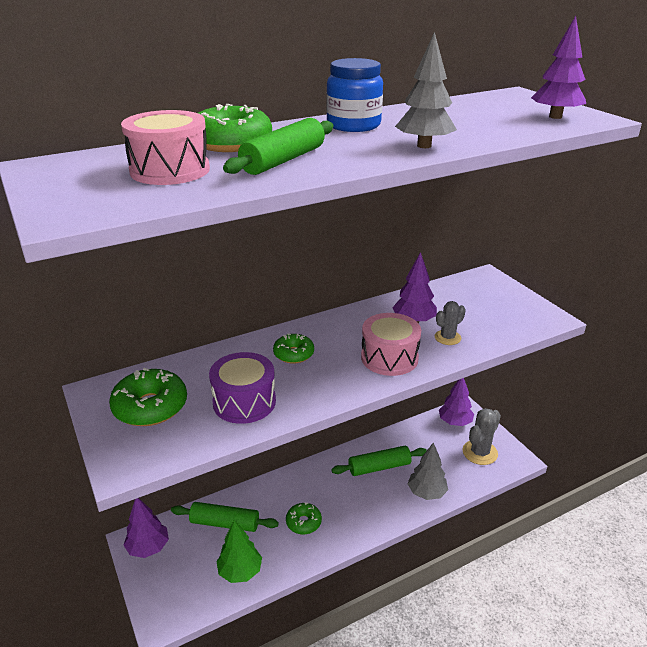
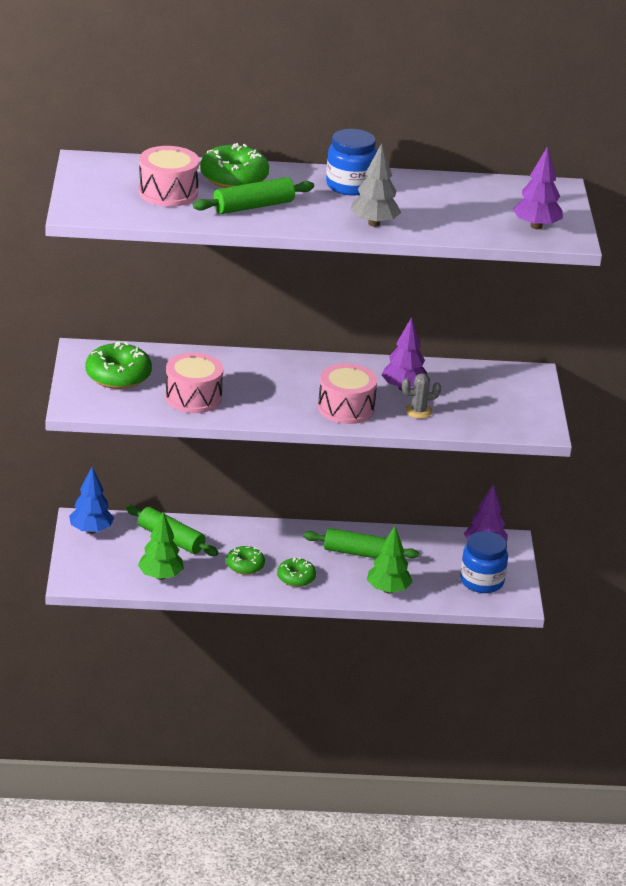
camera: 25 degrees right, 0 degrees up
purple tree [124,498,169,558] -> blue tree [69,467,114,534]
purple drum [209,352,276,424] -> pink drum [165,353,223,413]
green donut [273,333,314,364] -> green donut moved to [277,557,316,587]
grey tree [408,442,448,500] -> green tree [367,526,412,593]
grey cactus [462,408,501,465] -> blue jar [460,531,508,593]

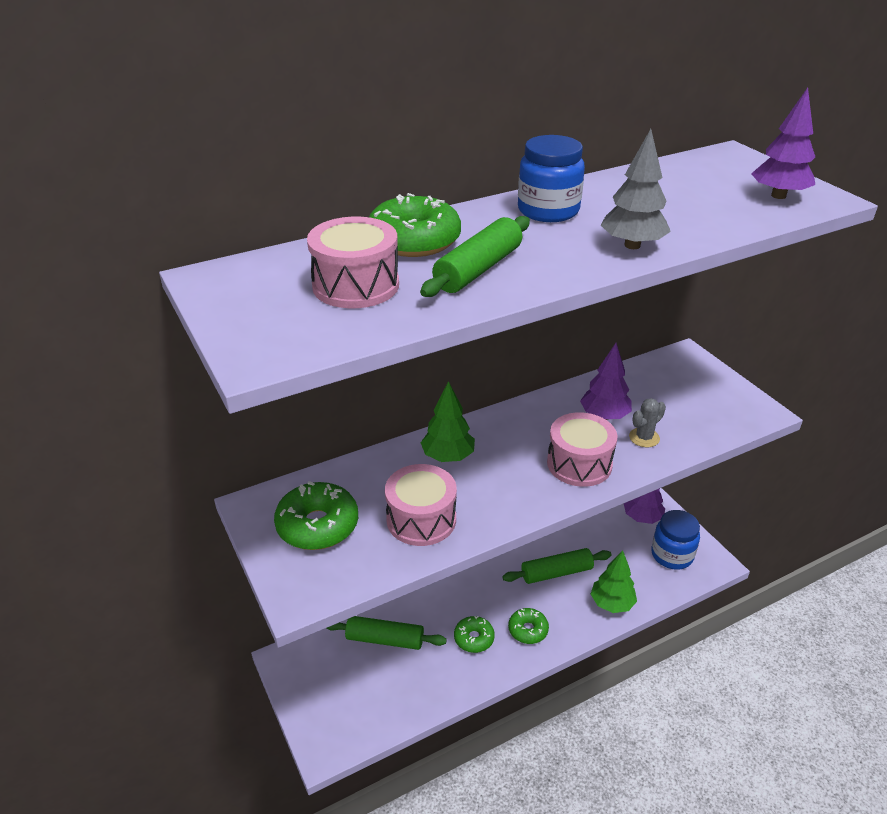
camera: 25 degrees left, 5 degrees up
blue tree [69,467,114,534] -> none
green tree [138,512,184,580] -> green tree moved to [421,381,475,462]

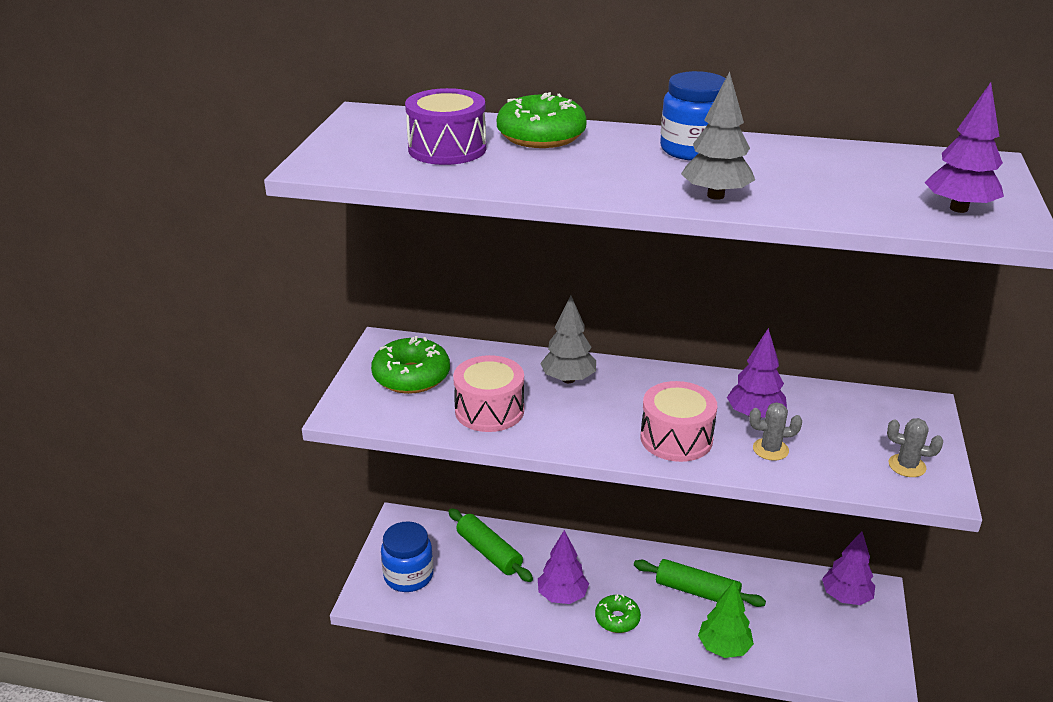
camera: 40 degrees right, 5 degrees down
pink drum [307,217,399,308] -> purple drum [405,88,486,165]
green rolling pin [420,216,530,297] -> none
green tree [421,381,475,462] -> grey tree [540,295,596,383]
green donut [454,616,495,653] -> purple tree [538,530,589,604]
blue jar [651,510,700,570] -> blue jar moved to [381,521,433,592]
none -> grey cactus [887,418,943,477]

